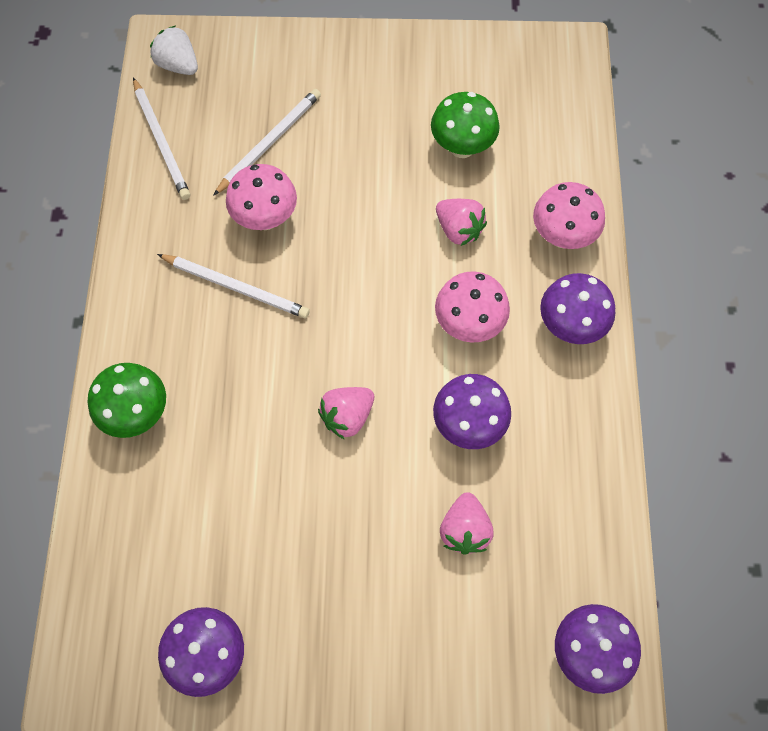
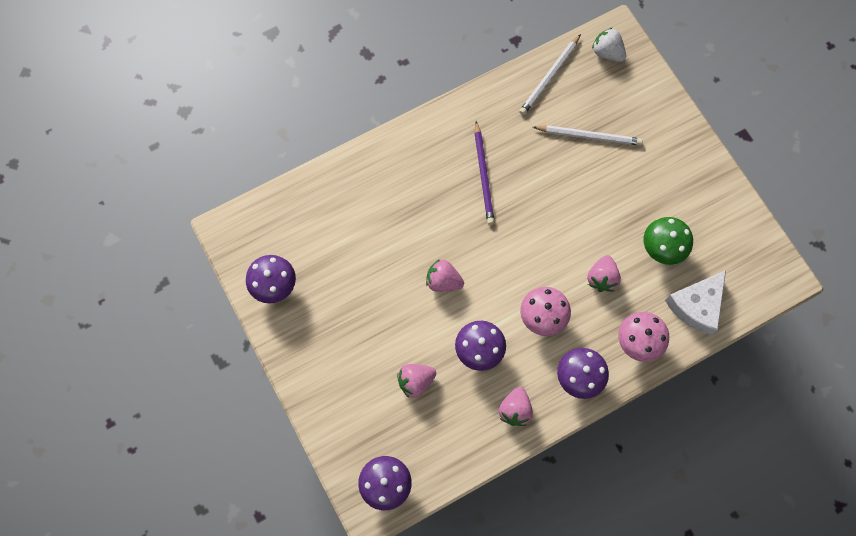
camera: 60 degrees right, 5 degrees up
green mushroom [87,363,166,438] -> none
white strawberry [150,25,198,75] -> white strawberry turned 60 degrees counterclockwise [592,27,626,62]
white pencil [157,254,310,318] -> purple pencil [474,121,494,225]
pink mushroom [226,164,297,230] -> none
none -> pink strawberry [499,387,533,426]
none -> white cheese [665,270,726,335]

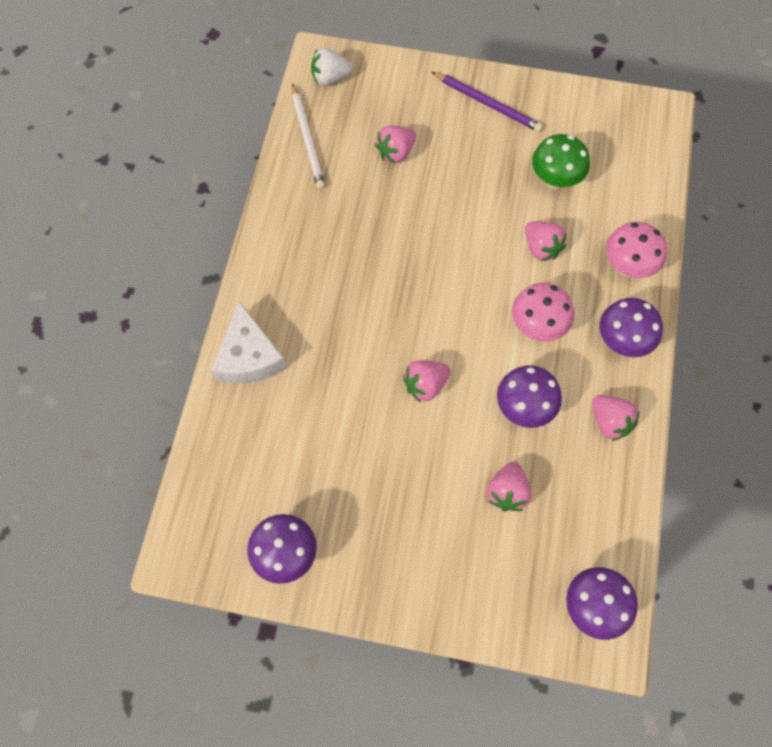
camera: 50 degrees left, 5 degrees down
purple pencil [474,121,494,225] -> purple pencil moved to [432,72,543,132]
white pencil [533,125,643,146] -> pink strawberry [375,125,416,164]
white cheese [665,270,726,335] -> white cheese moved to [212,301,287,383]

